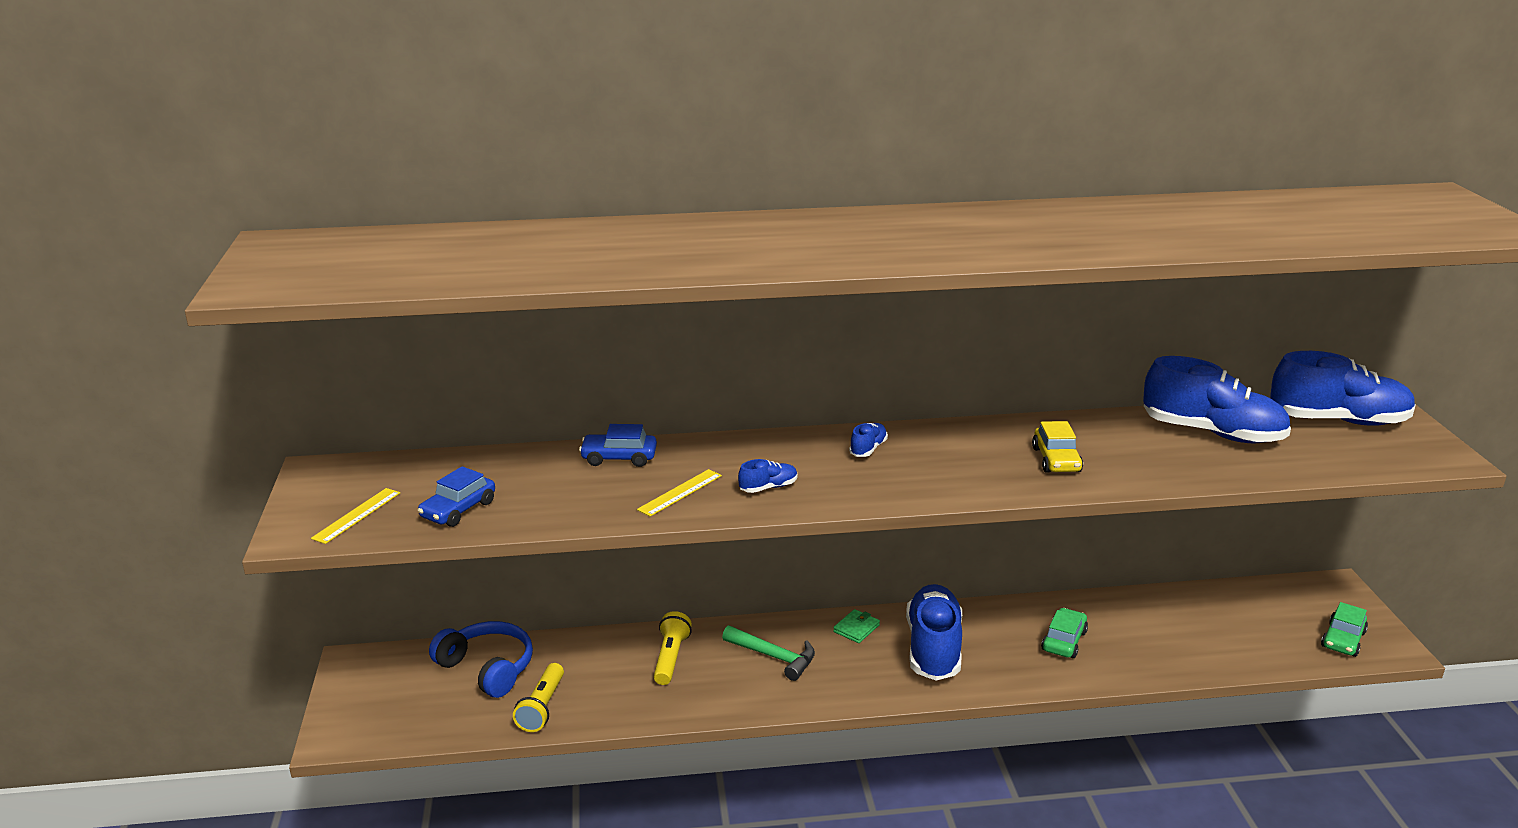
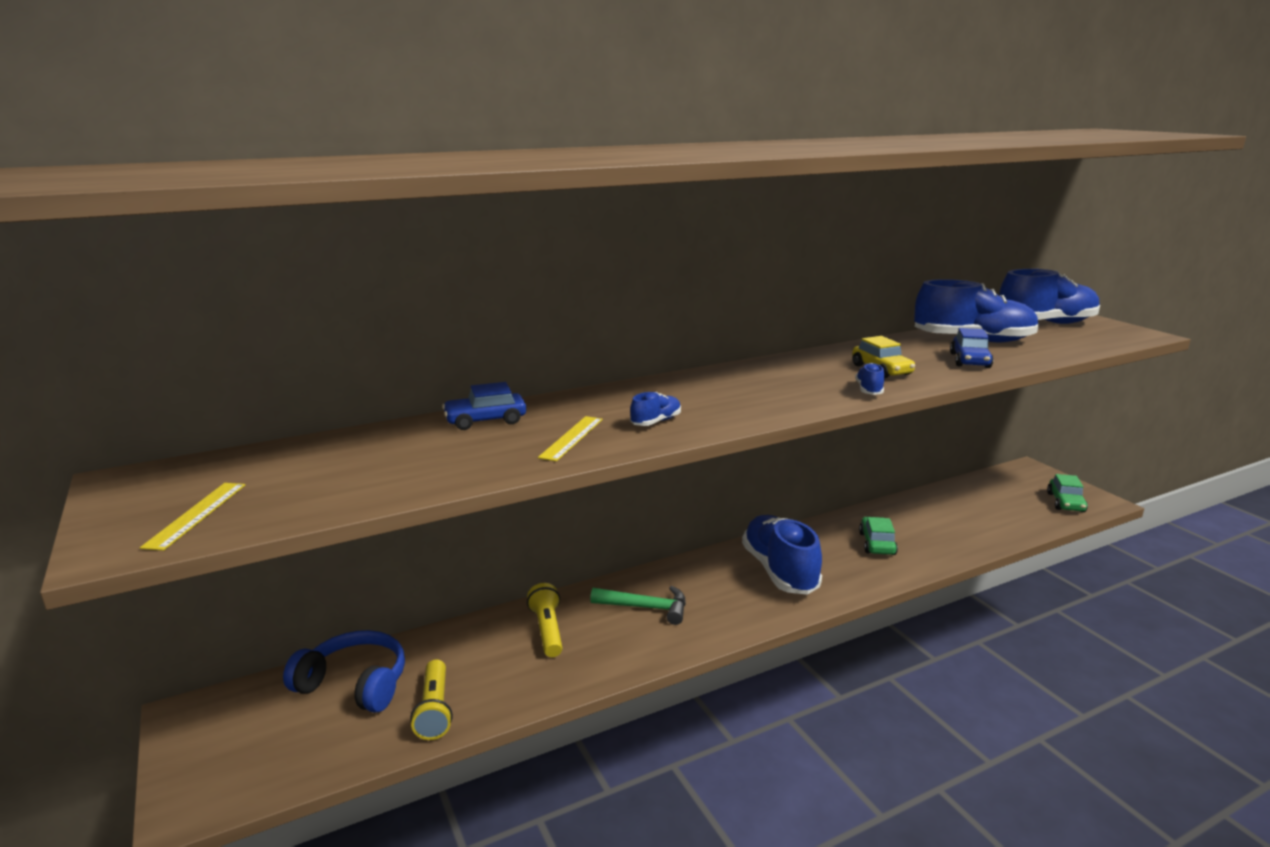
camera: 20 degrees left, 5 degrees down
blue car [418,466,495,527] -> blue car moved to [950,328,994,368]
green wallet [833,609,880,643] -> none
blue shoe [849,423,888,457] -> blue shoe moved to [855,363,884,395]

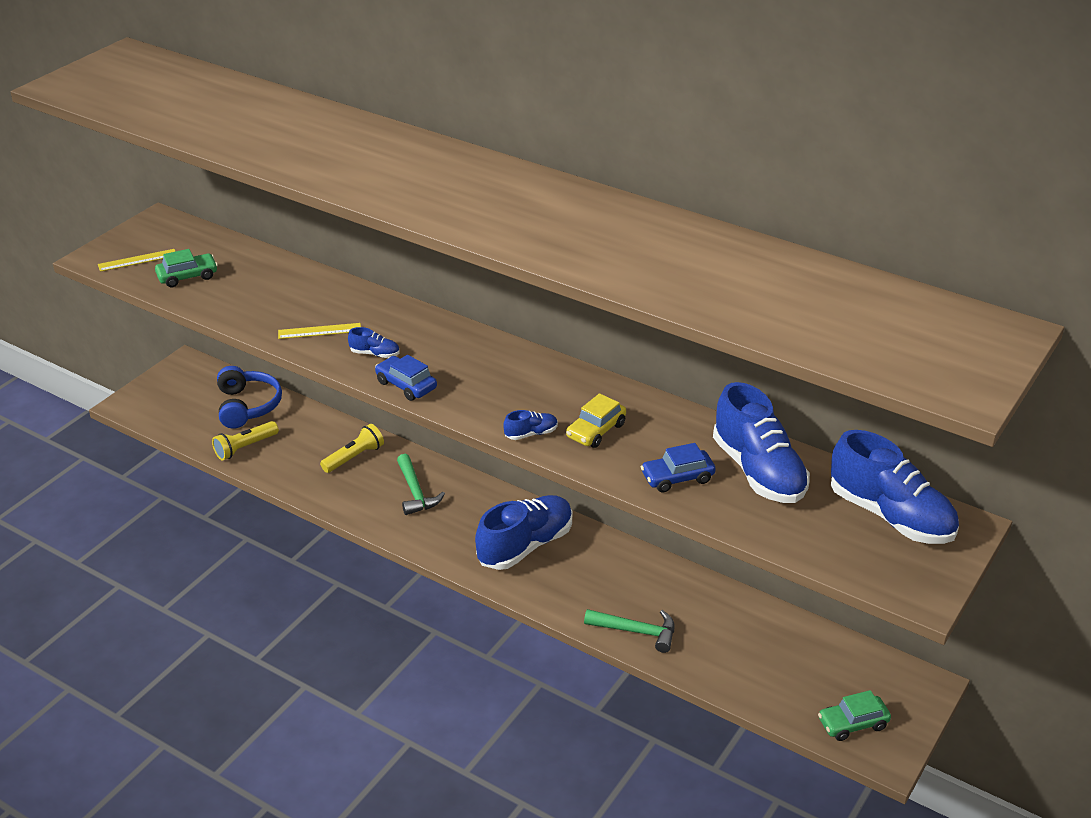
camera: 60 degrees right, 15 degrees up
blue car [442,382,526,430] -> blue car moved to [375,355,437,401]
green car [859,517,898,555] -> green car moved to [155,249,218,287]
none -> green hammer [584,609,675,653]

